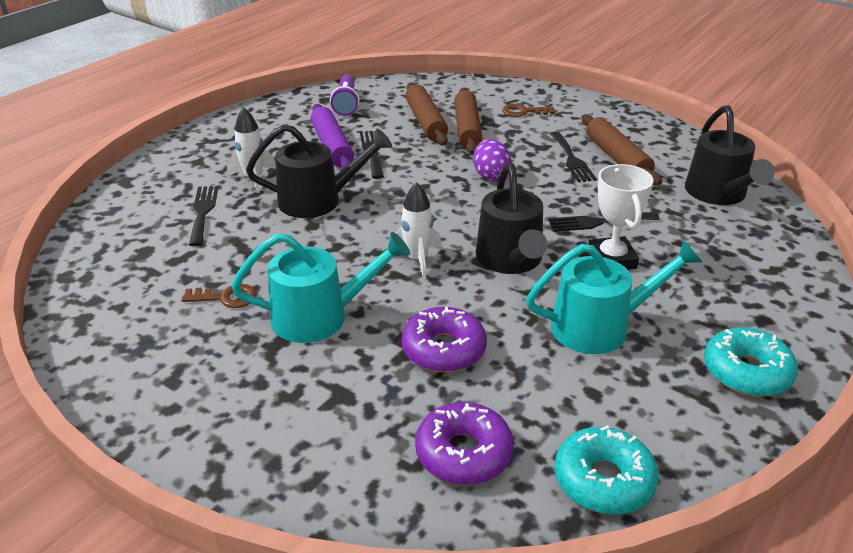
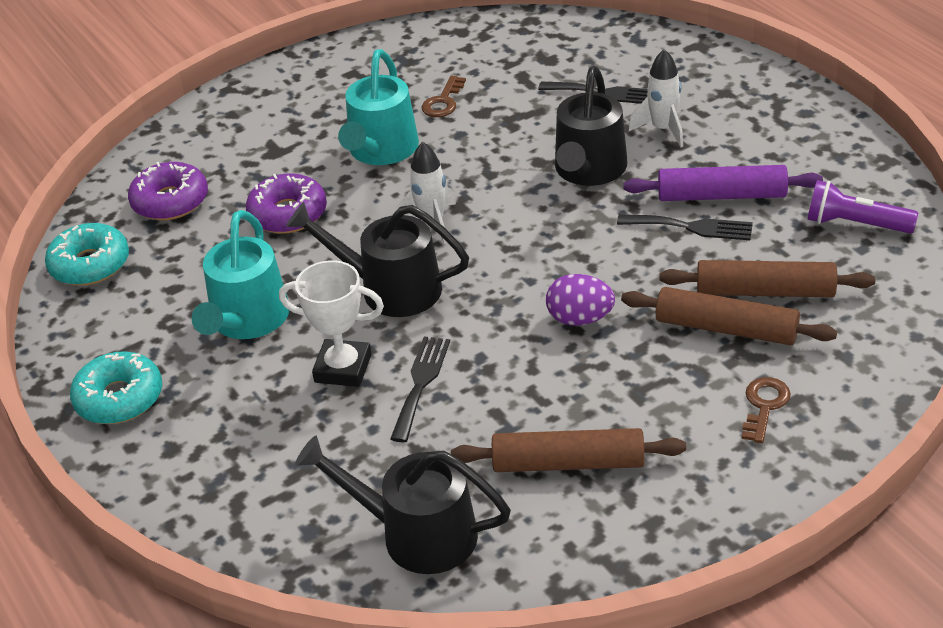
camera: 115 degrees right, 5 degrees up
black fork [550,131,597,182] -> none

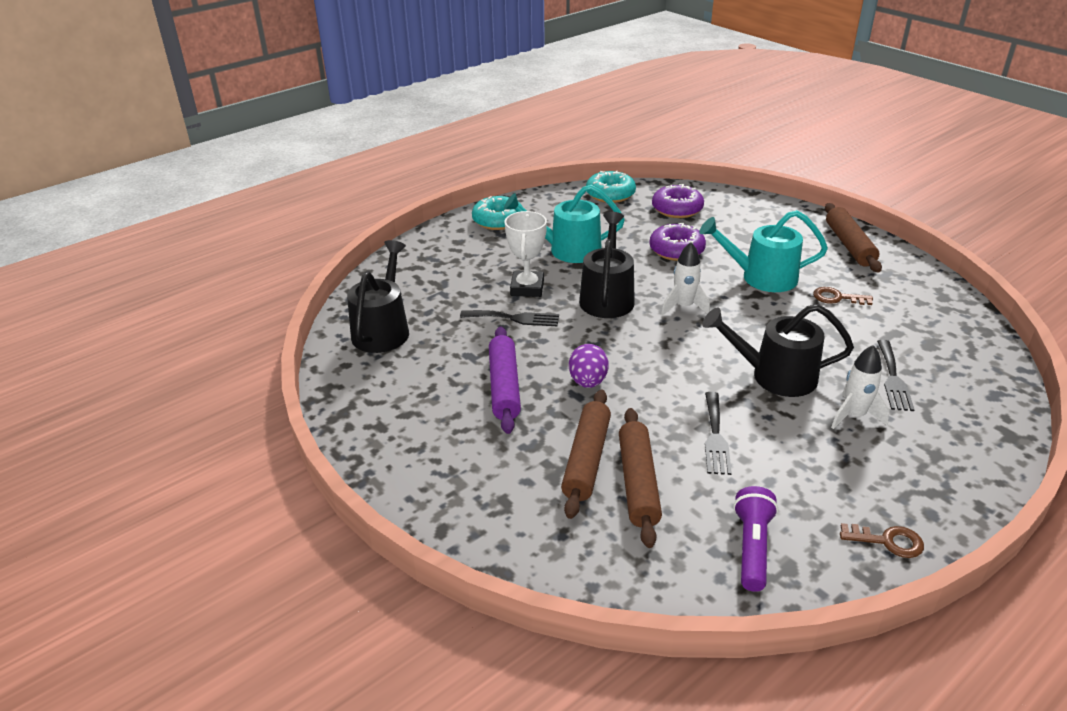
camera: 80 degrees right, 5 degrees down
brown rolling pin [451,428,686,472] -> brown rolling pin moved to [825,203,882,272]
purple rolling pin [623,165,823,201] -> purple rolling pin moved to [489,326,521,434]
brown key [742,377,791,443] -> brown key moved to [840,523,924,558]

